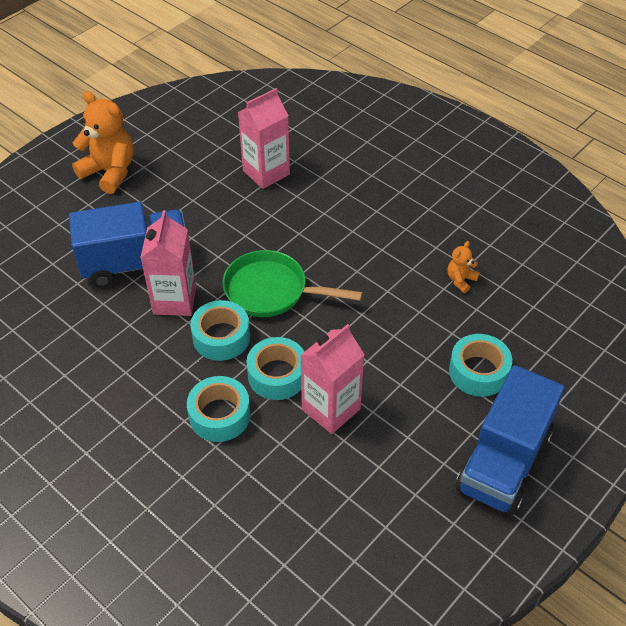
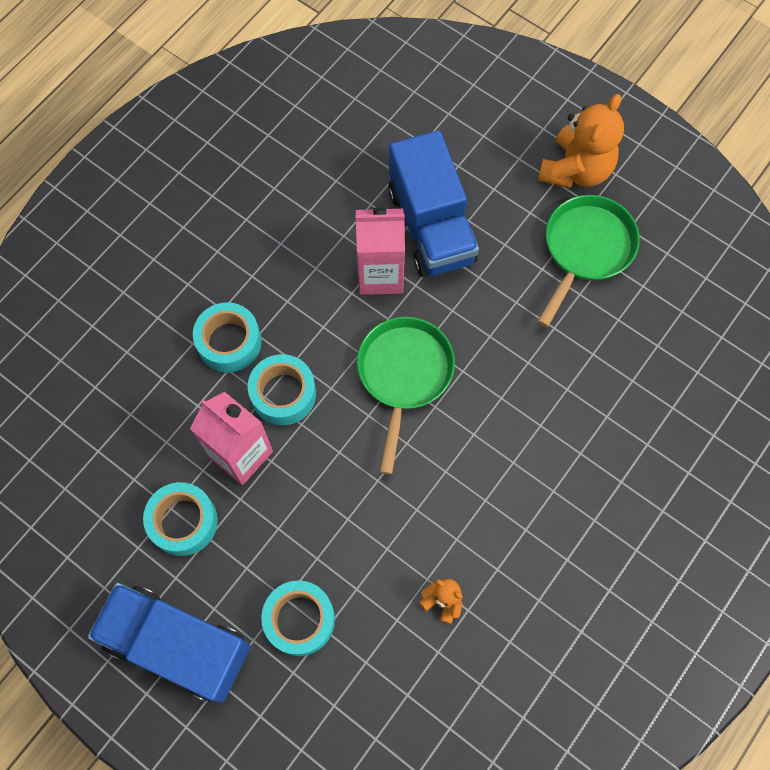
camera: 85 degrees right, 20 degrees up
turquoise tape [190,300,250,361] -> turquoise tape moved to [143,482,218,556]
pink carton [238,88,290,189] -> none
none -> green pan [537,195,640,327]

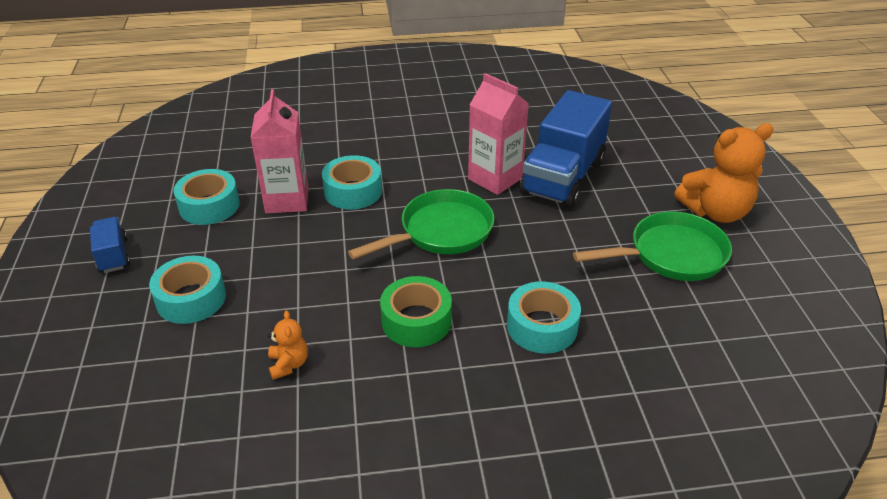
camera: 45 degrees right, 30 degrees down
blue truck [88,583,250,702] -> blue truck [90,217,130,273], size x0.47
turquoise tape [193,303,262,373] -> turquoise tape moved to [507,281,581,353]
none -> green tape [380,276,452,347]

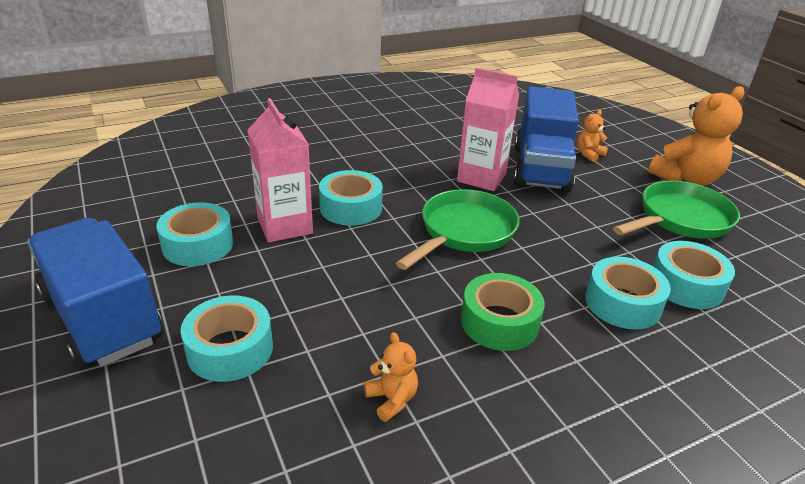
camera: 20 degrees left, 5 degrees down
blue truck [90,217,130,273] -> blue truck [27,218,163,369], size x2.12
none -> orange teddy bear [577,110,608,162]
none -> turquoise tape [653,241,735,309]

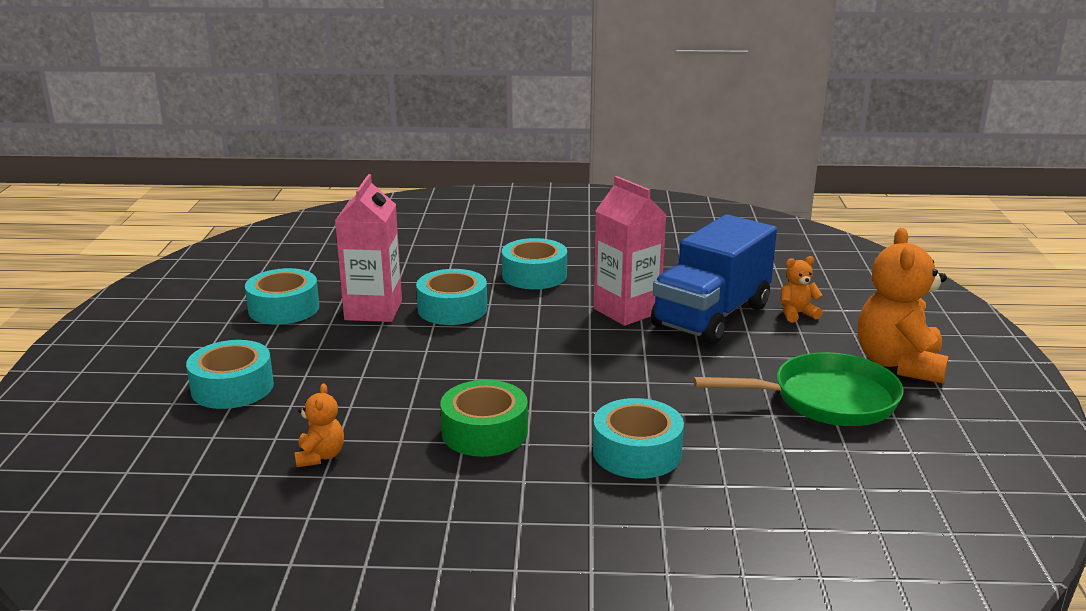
camera: 30 degrees right, 10 degrees down
blue truck [27,218,163,369] -> none
green pan [396,189,520,270] -> none
orange teddy bear [648,86,744,186] -> orange teddy bear turned 105 degrees clockwise [858,228,949,383]
turquoise tape [653,241,735,309] -> turquoise tape moved to [502,238,567,289]

